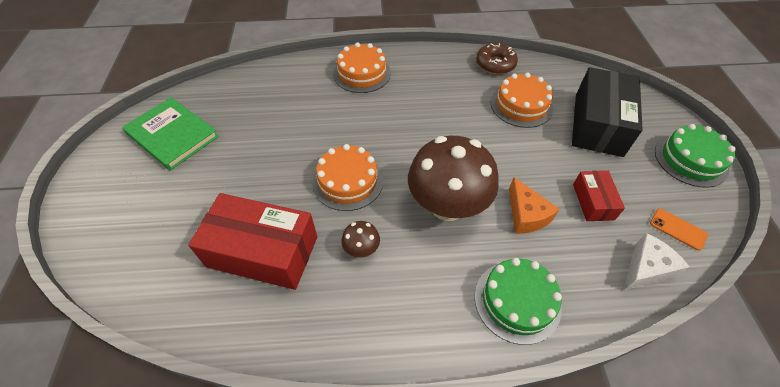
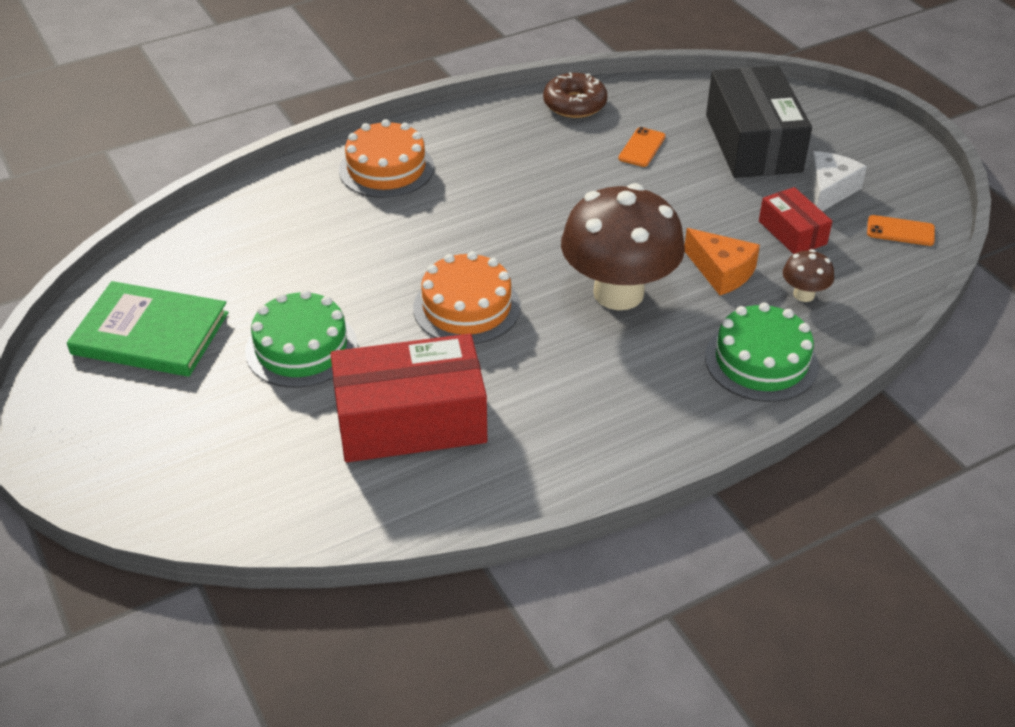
camera: 25 degrees left, 10 degrees down
brown mushroom [341,221,380,258] -> brown mushroom moved to [783,249,834,302]
orange cake [491,73,553,128] -> orange phone [618,127,666,167]
white cheese [624,233,690,290] -> white cheese moved to [808,151,867,211]
green cake [655,124,736,188] -> green cake moved to [245,290,357,388]

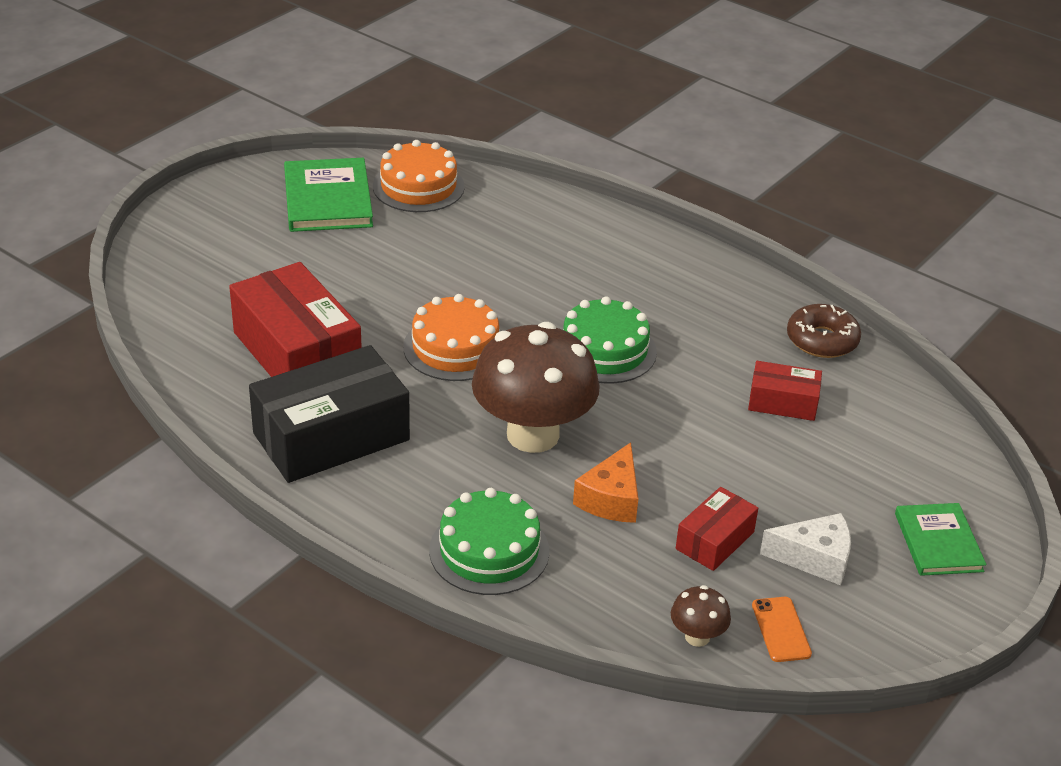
camera: 65 degrees right, 5 degrees down
green cake [245,290,357,388] -> green cake moved to [562,296,657,384]
orange cake [339,119,434,198] -> orange cake moved to [373,140,465,212]
orange phone [618,127,666,167] -> red box [748,361,822,421]
black box [706,66,812,178] -> black box moved to [249,345,410,483]
brown mushroom [783,249,834,302] -> brown mushroom moved to [671,585,731,647]
none -> green book [895,503,986,576]

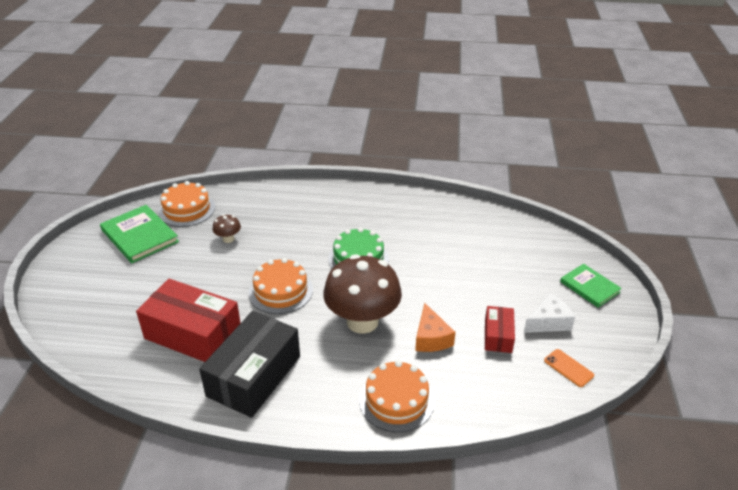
camera: 30 degrees left, 0 degrees up
green cake [429,488,549,595] -> orange cake [359,360,435,432]
brown mushroom [671,585,731,647] -> brown mushroom moved to [212,214,241,243]
red box [748,361,822,421] -> none
brown donut [787,304,861,358] -> none

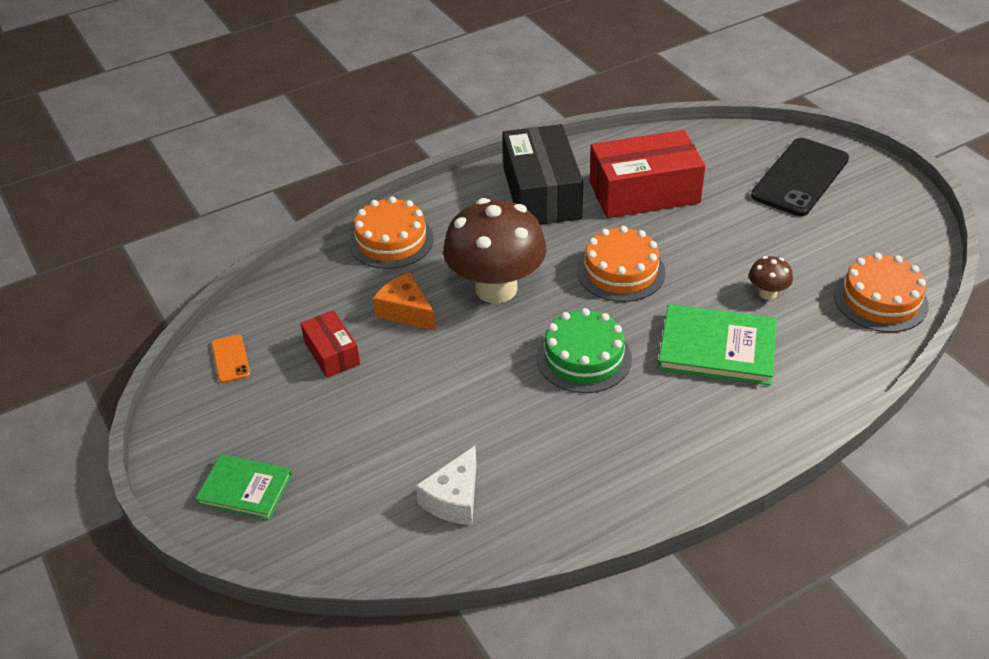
camera: 145 degrees right, 5 degrees up
green book [100,205,179,263] -> green book moved to [658,304,777,386]
white cheese [524,293,575,333] -> white cheese moved to [416,446,477,525]
orange phone [544,349,594,387] -> orange phone turned 60 degrees clockwise [211,335,250,383]
none -> black phone [751,138,849,216]

